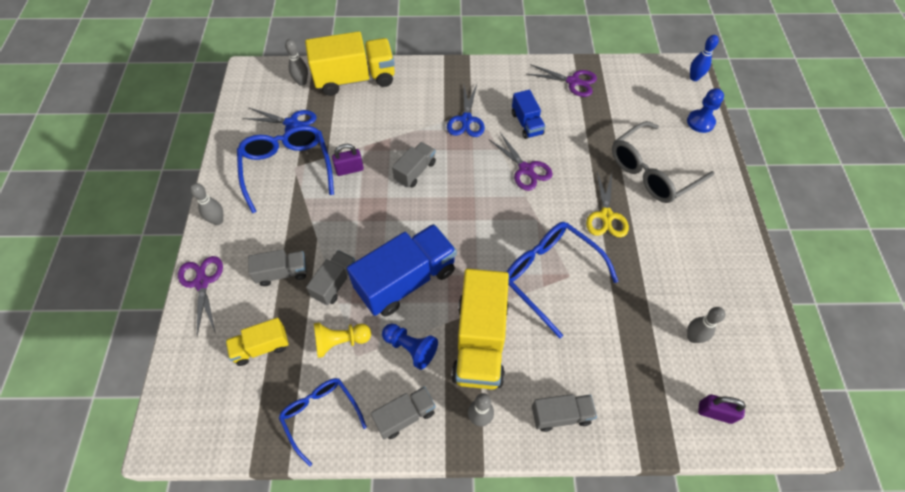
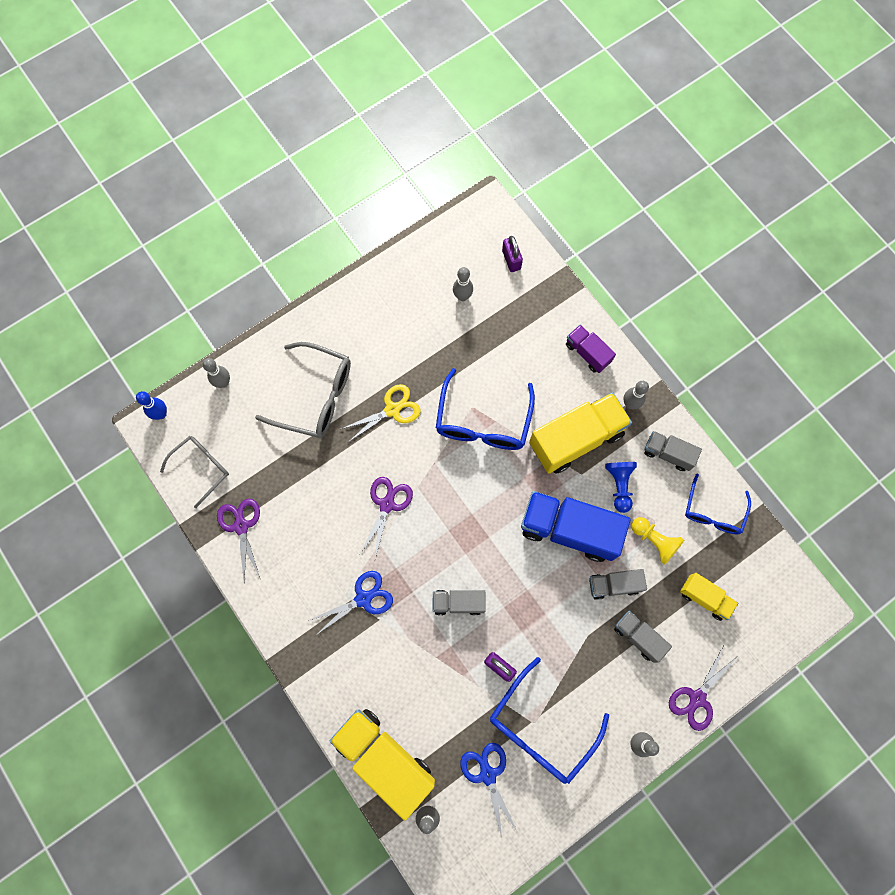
camera: 125 degrees left, 15 degrees up
blue truck [512,90,545,139] -> none
grey truck [532,394,597,432] -> purple truck [566,325,616,373]
blue pawn [687,88,724,133] -> grey bowling pin [203,358,230,388]
none -> grey glasses [160,436,229,508]

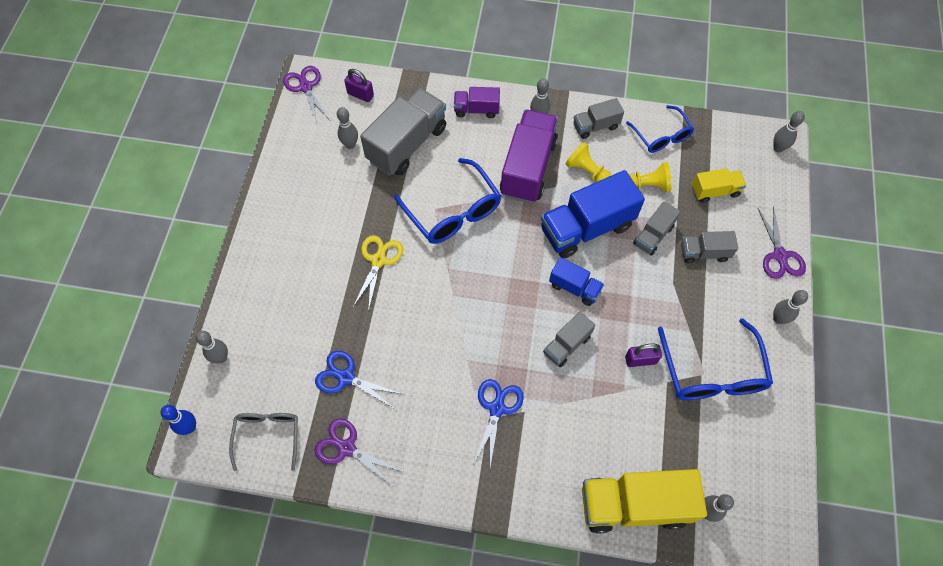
camera: 45 degrees left, 10 degrees down
grey glasses [255,342,351,438] -> none
purple scissors [360,477,413,558] -> purple scissors moved to [283,66,330,125]
blue scissors [460,743,518,838] -> blue scissors moved to [315,351,402,409]
yellow truck [529,392,632,474] -> purple truck [500,110,558,203]
blue pawn [605,462,637,513] -> yellow pawn [565,142,612,182]
none -> grey truck [360,88,446,175]
none -> blue truck [549,257,604,306]
none -> grey bowling pin [774,111,805,153]

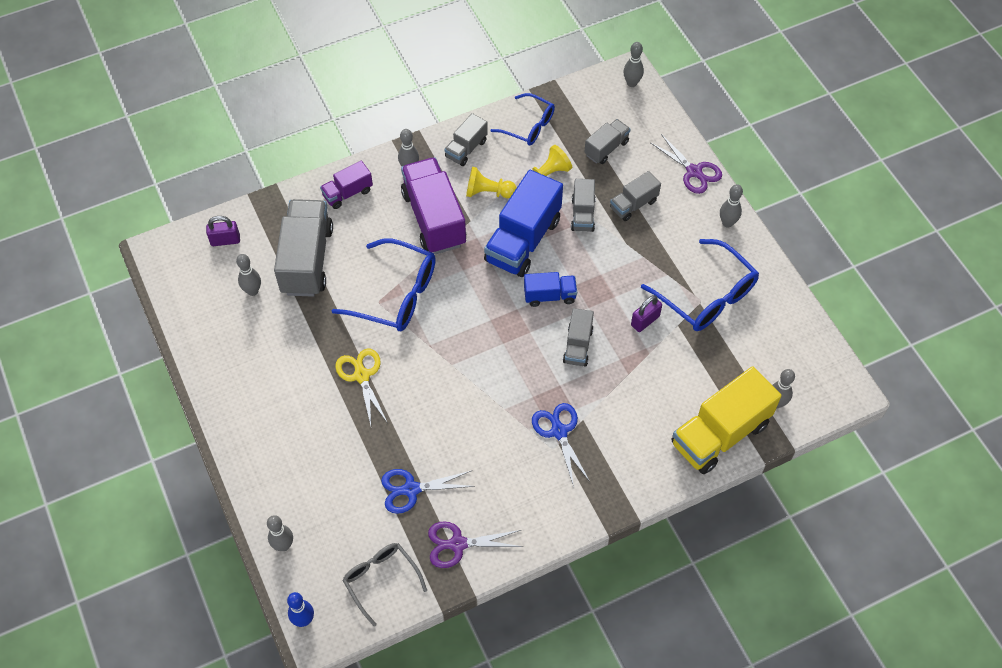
camera: 35 degrees left, 5 degrees down
purple scissors [283,66,330,125] -> none
yellow truck [692,168,746,203] -> grey truck [584,119,631,164]

